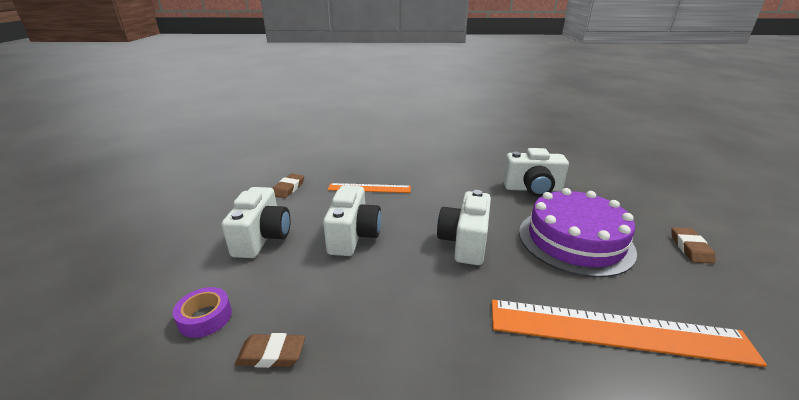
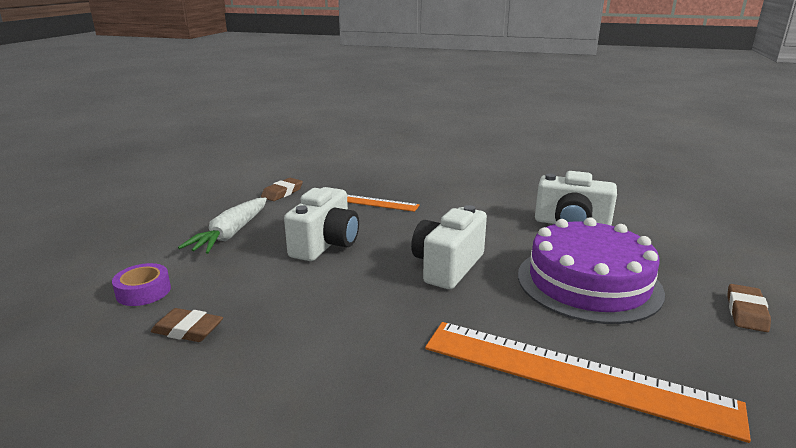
camera: 15 degrees right, 5 degrees down
white camera [222,187,291,258] -> white carrot [178,198,267,254]

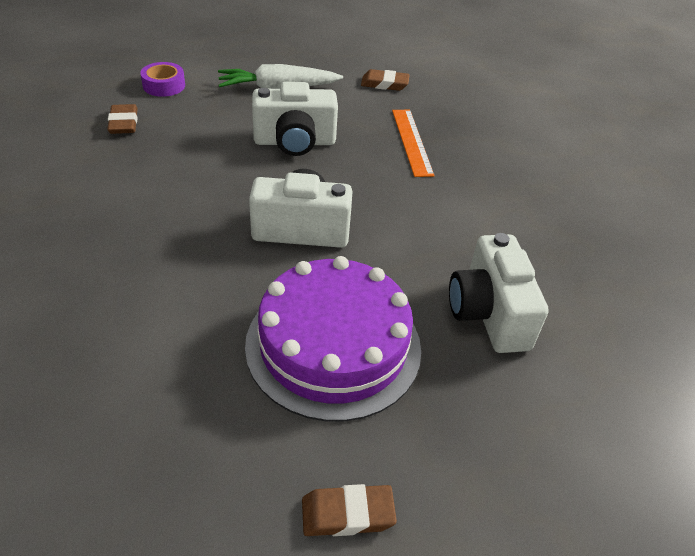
camera: 60 degrees right, 20 degrees up
orange ruler [425,322,751,443] -> none

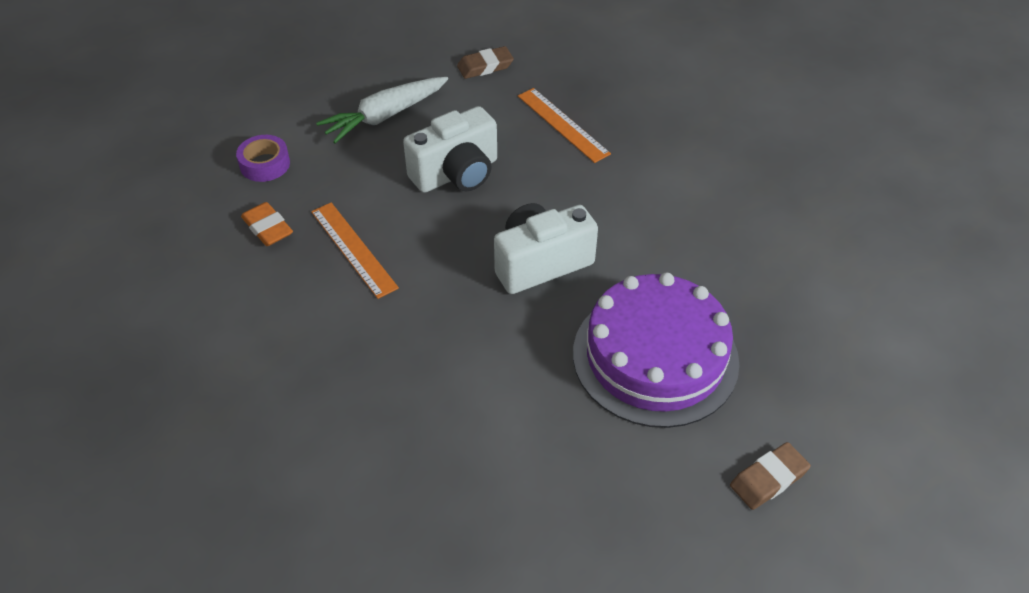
camera: 25 degrees left, 5 degrees up
brown eraser [107,104,138,134] -> orange eraser [241,202,293,246]
white camera [449,233,549,353] -> none
none -> orange ruler [311,202,399,299]

